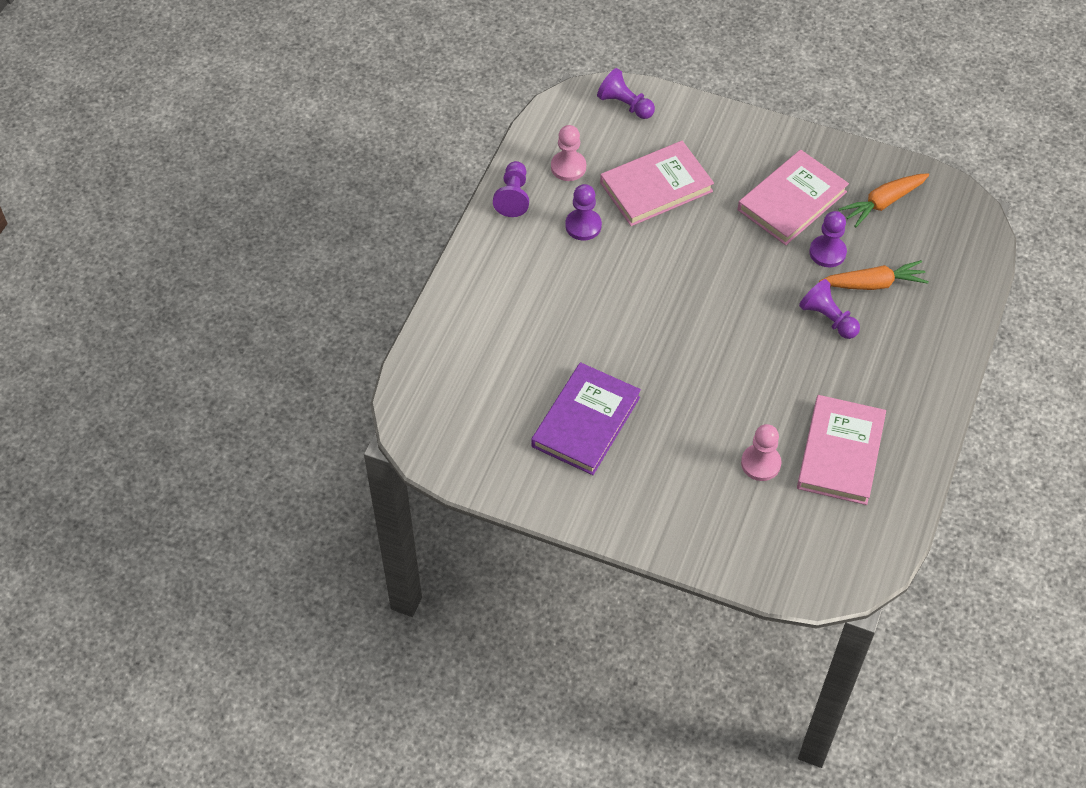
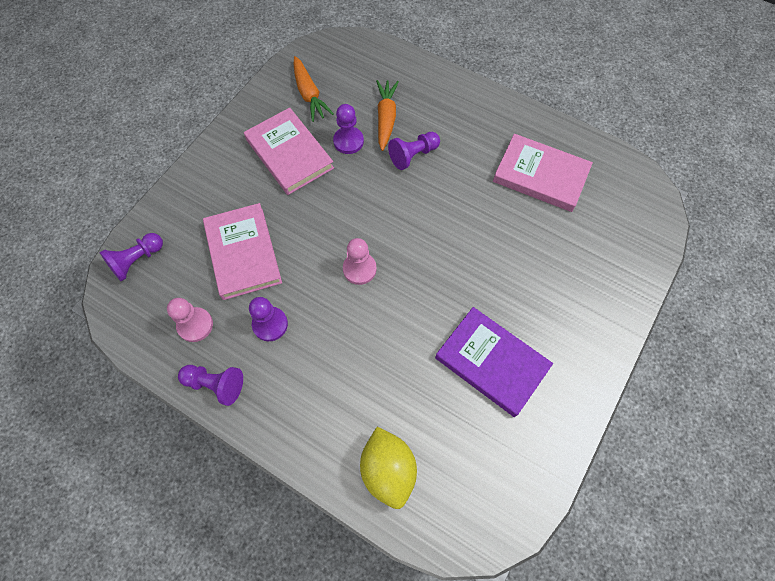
camera: 80 degrees left, 10 degrees up
pink pawn [741,424,781,481] -> pink pawn moved to [343,238,377,285]
none -> yellow lemon [360,427,417,509]

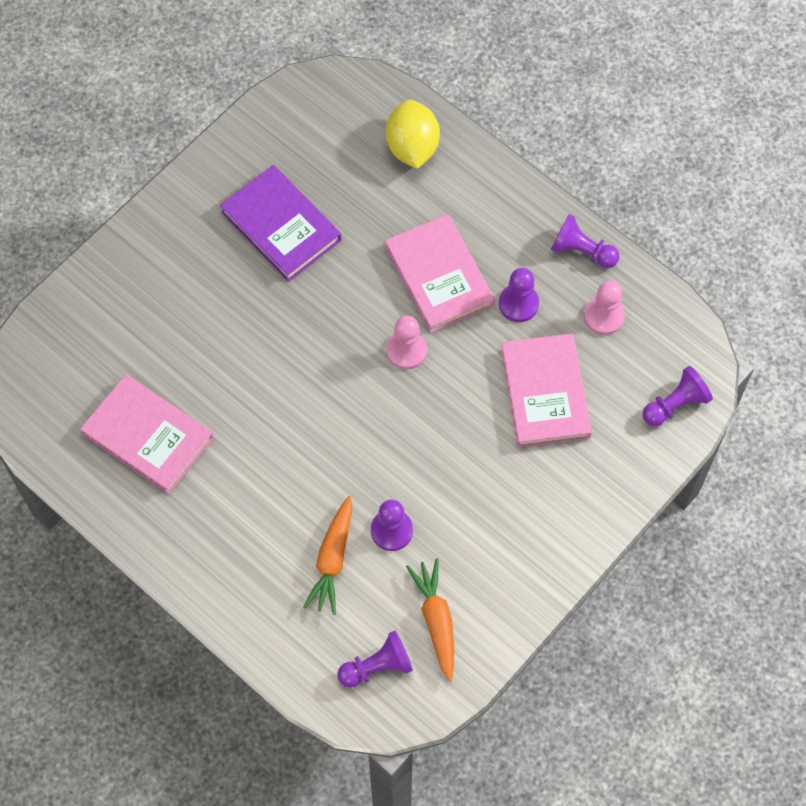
camera: 170 degrees left, 0 degrees up
pink book [244,108,334,195] -> pink book moved to [385,214,495,333]
purple pawn [388,132,440,170] -> purple pawn moved to [337,630,413,688]

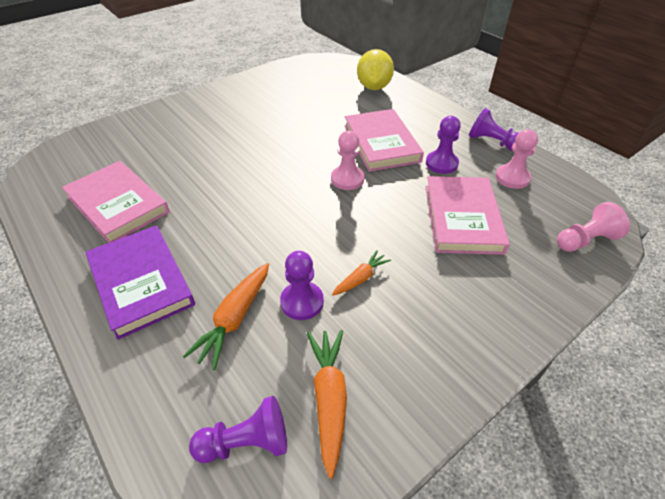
camera: 10 degrees right, 20 degrees down
purple book [220,165,341,282] -> purple book moved to [85,226,195,340]
purple pawn [643,366,713,426] -> pink pawn [557,202,630,252]
none -> orange carrot [332,250,391,296]

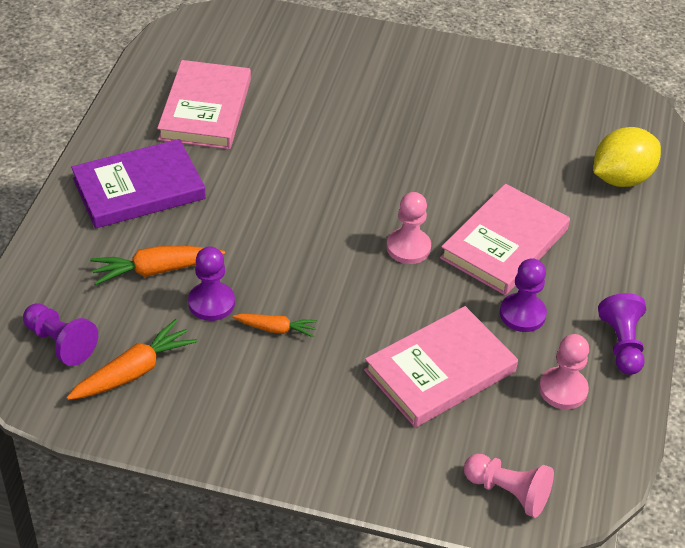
camera: 50 degrees right, 0 degrees up
purple book [85,226,195,340] -> purple book turned 45 degrees clockwise [71,139,206,229]

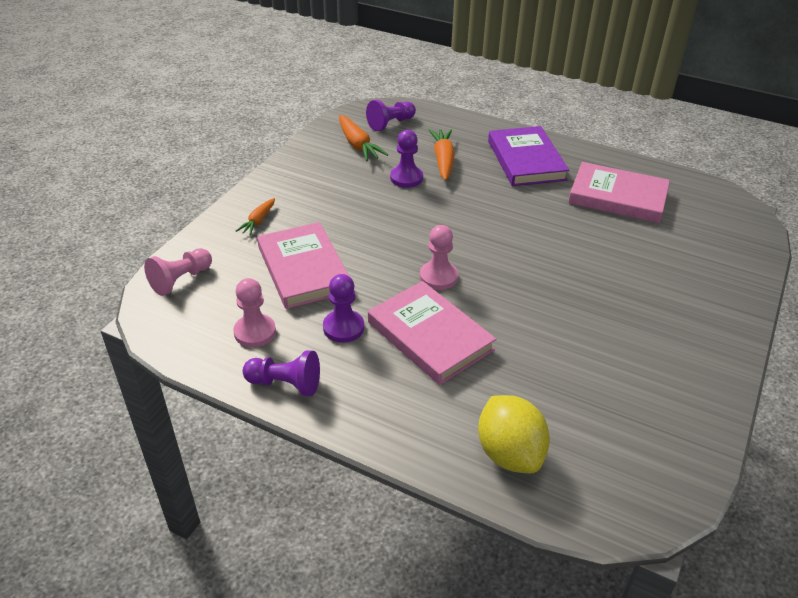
camera: 105 degrees right, 5 degrees down
orange carrot [233,314,317,338] -> orange carrot moved to [236,198,275,235]

